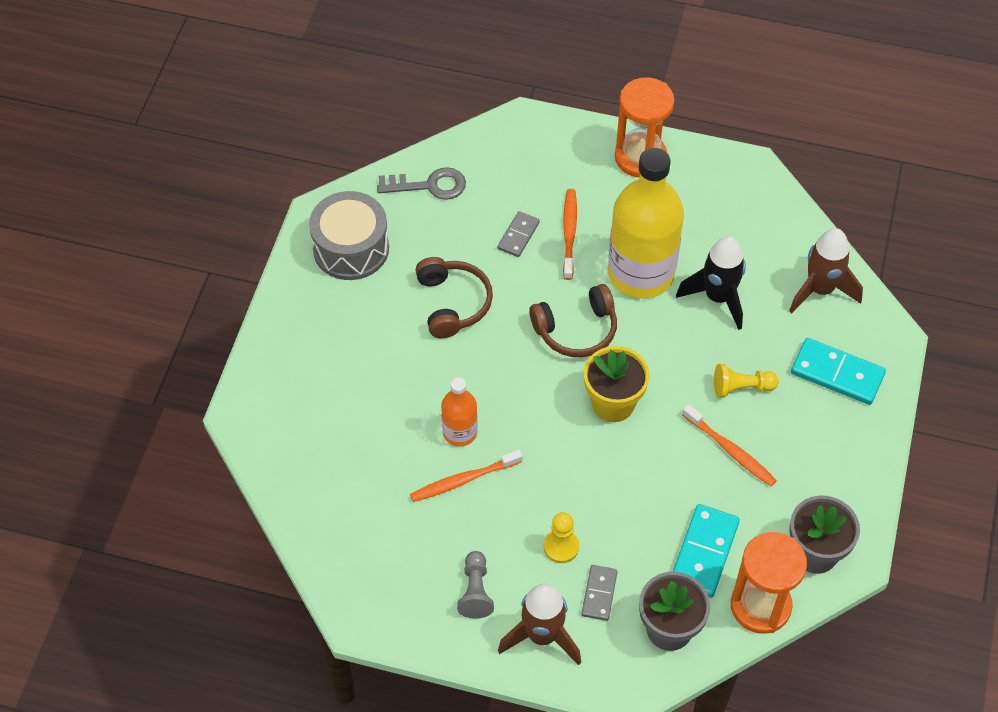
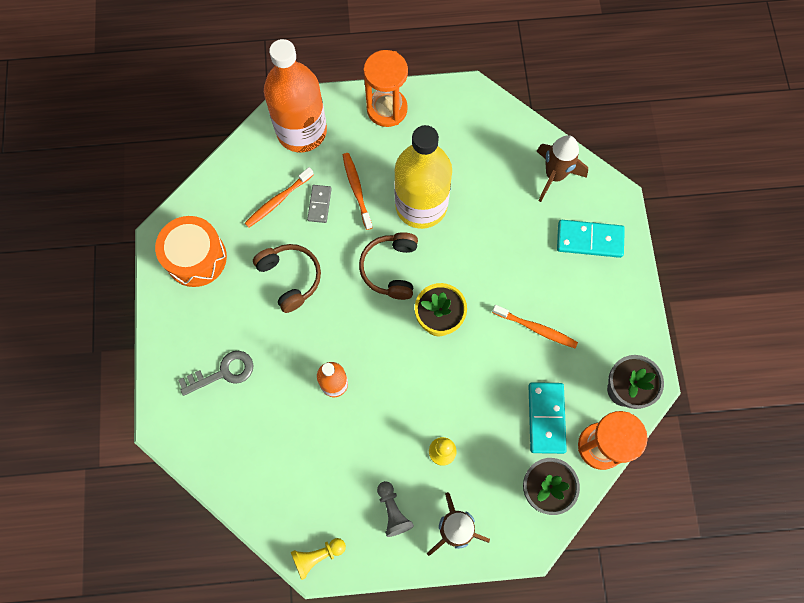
camera: 20 degrees left, 15 degrees up
grey drum [309,191,389,280] -> orange drum [155,216,227,287]
grey key [377,167,466,200] -> grey key moved to [178,351,254,396]
orange toothbrush [410,450,522,502] -> orange toothbrush moved to [245,167,314,228]
brown headphones [529,284,617,357] -> brown headphones turned 135 degrees clockwise [359,232,418,300]
grey domino [581,565,618,621] -> none
black rocket [676,236,746,330] -> none
yellow pawn [714,364,779,398] -> yellow pawn moved to [291,538,346,580]
none -> orange bottle [264,39,327,152]

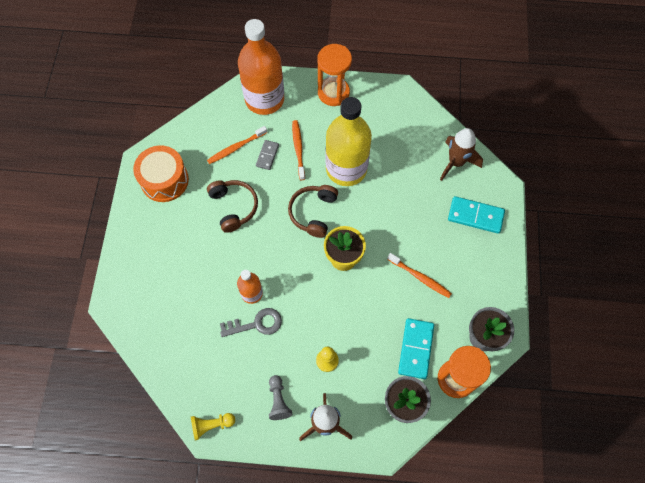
camera: 10 degrees right, 5 degrees down
grey key [178,351,254,396] -> grey key moved to [220,308,282,337]

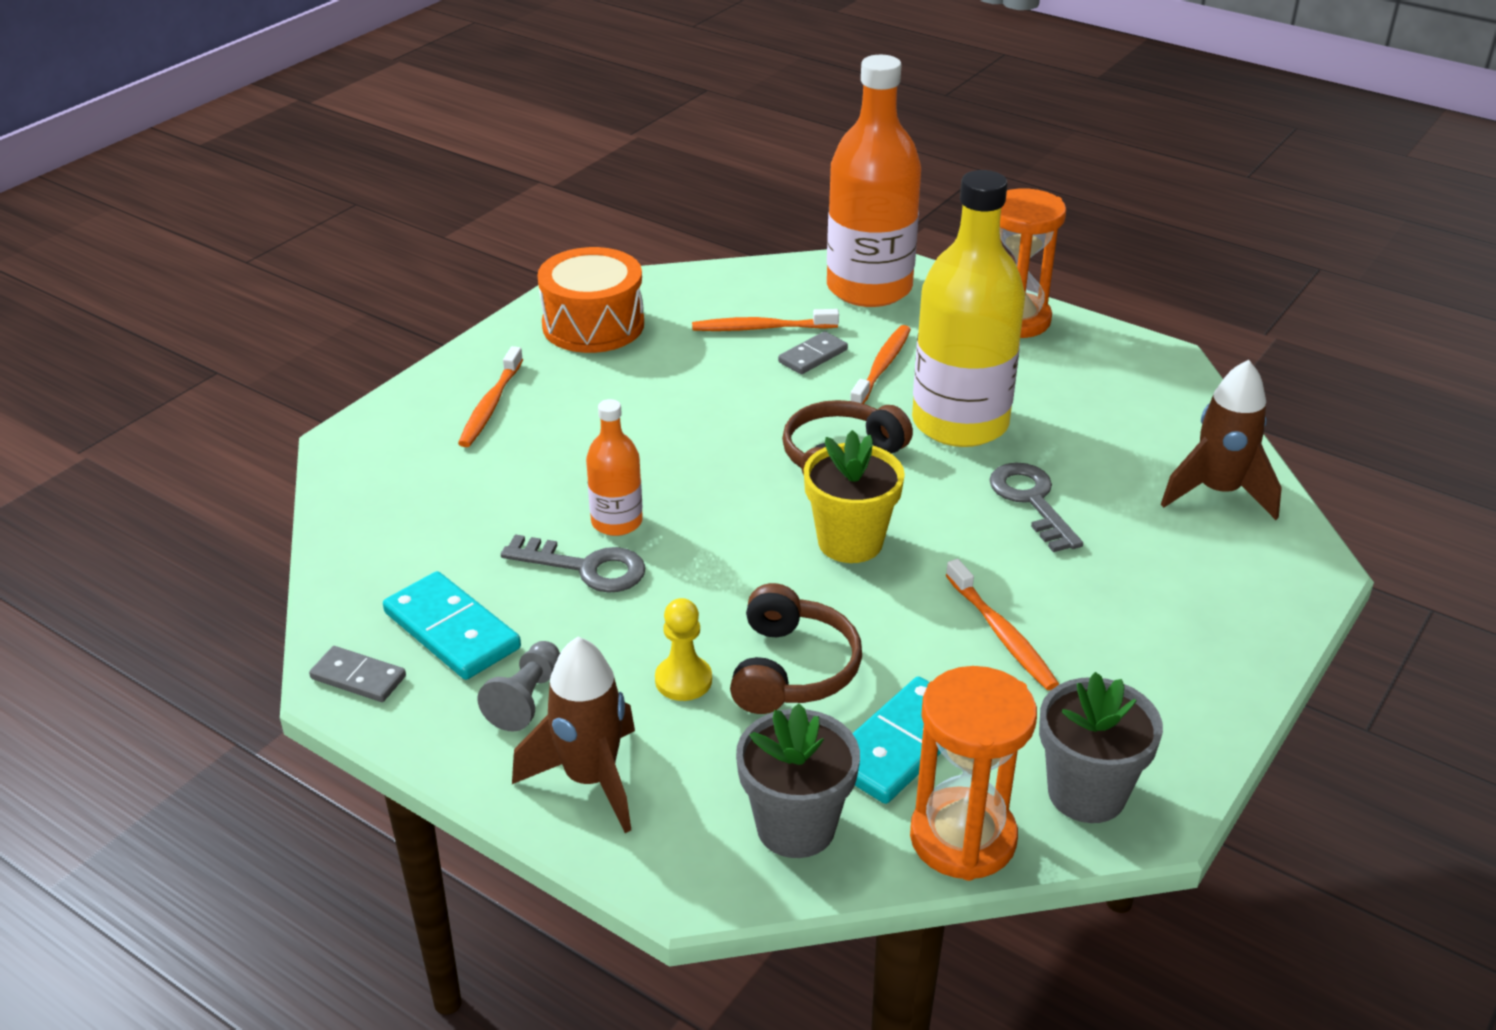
camera: 30 degrees right, 30 degrees down
yellow pawn [191,413,235,440] -> grey domino [309,646,406,702]
brown headphones [207,180,258,233] -> brown headphones moved to [730,583,862,714]
turquoise domino [448,196,505,234] -> turquoise domino moved to [383,571,521,680]
none -> orange toothbrush [458,346,523,447]
none -> grey key [989,463,1083,552]

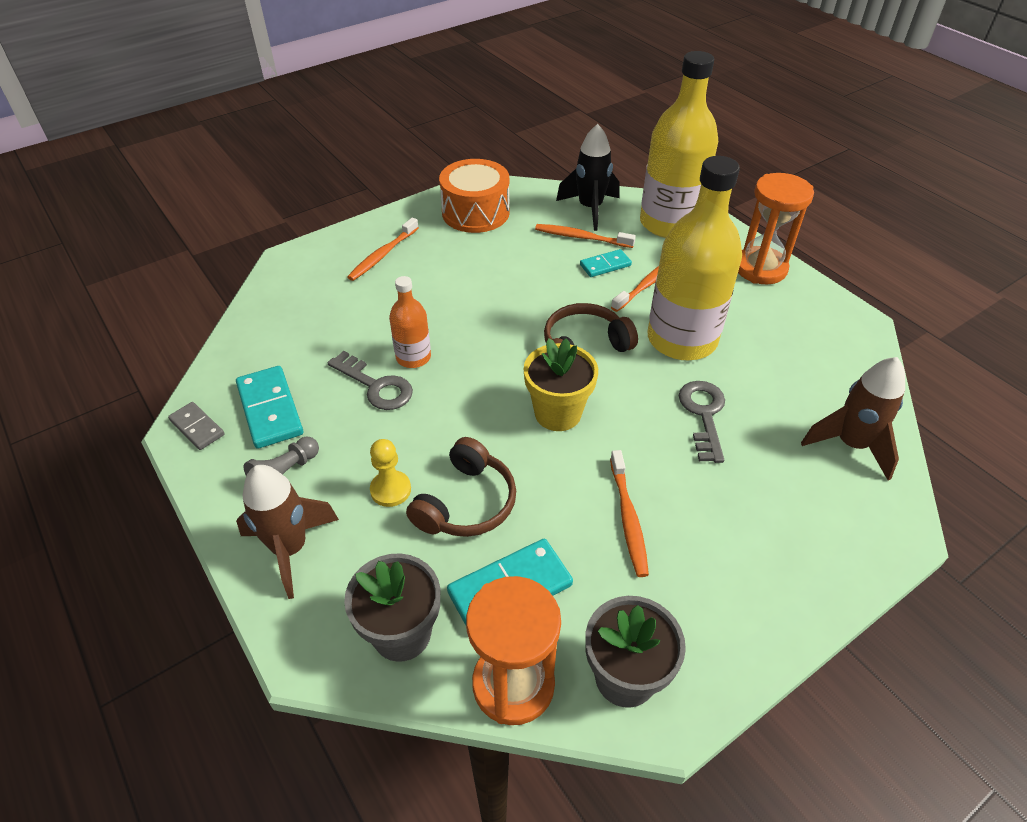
camera: 20 degrees right, 10 degrees up
grey domino [778,331,848,374] -> turquoise domino [580,249,632,277]
orange bottle [827,55,921,307] -> yellow bottle [640,51,718,238]
none -> black rocket [556,124,620,231]

